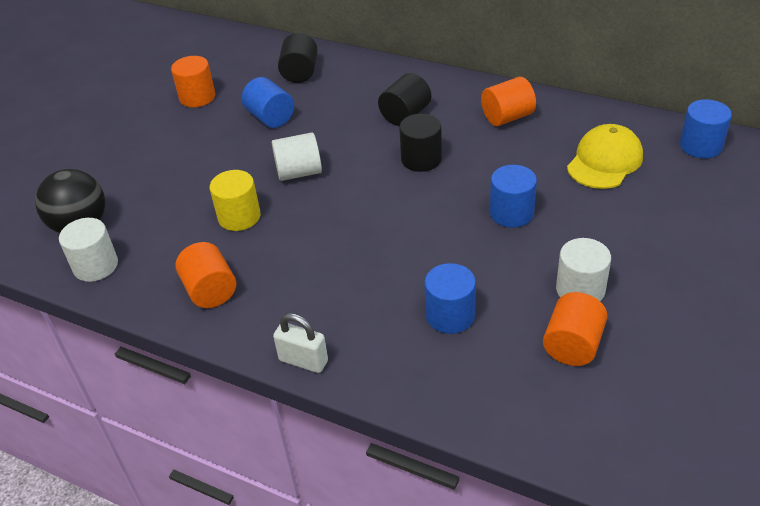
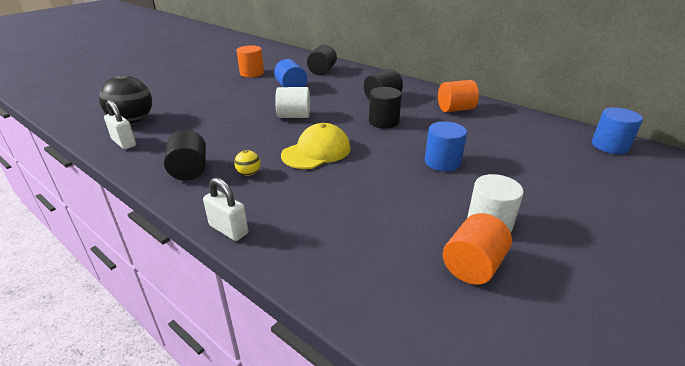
camera: 10 degrees right, 10 degrees down
white cylinder [59,218,118,282] -> white padlock [104,100,136,149]
orange cylinder [175,242,236,308] -> black cylinder [164,129,206,181]
yellow cylinder [209,170,260,231] -> none
blue cylinder [424,263,476,334] -> none
yellow cap [567,124,643,189] -> yellow cap moved to [281,123,351,169]
none -> yellow ball [234,150,260,176]

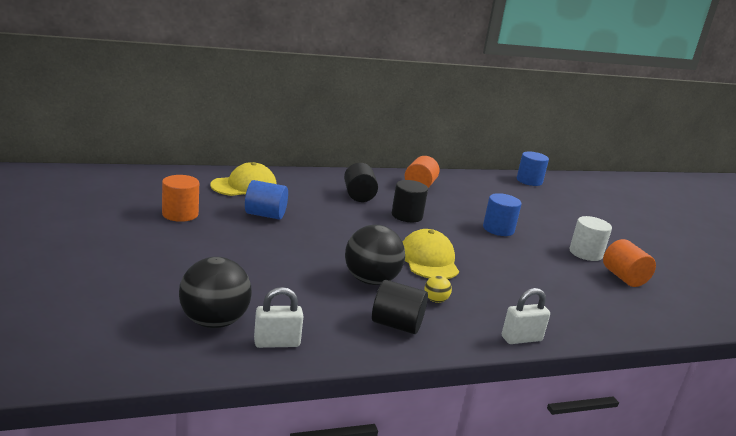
camera: 60 degrees left, 10 degrees down
white cylinder [275,87,310,118] -> none
black cylinder [307,44,337,75] -> yellow cap [210,162,277,196]
none -> black ball [345,225,405,285]

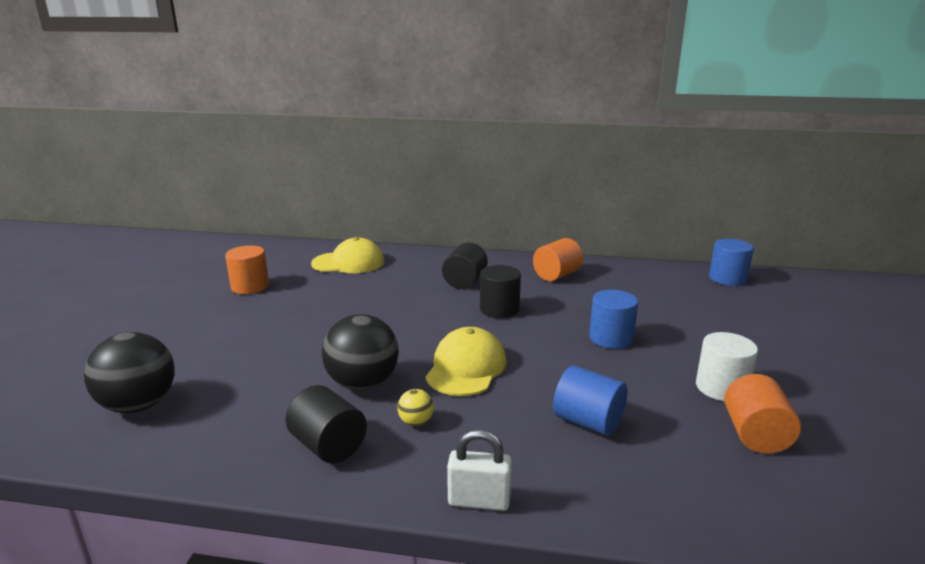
camera: 30 degrees right, 0 degrees up
blue cylinder [245,180,288,220] -> blue cylinder moved to [553,366,628,436]
white padlock [254,287,304,348] -> none

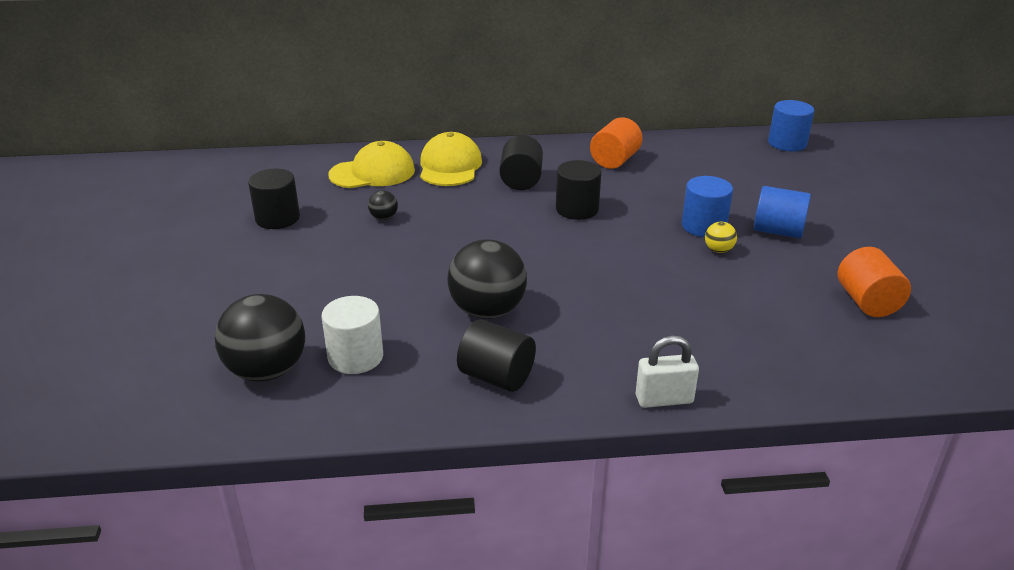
camera: 15 degrees left, 10 degrees up
orange cylinder [225,245,269,294] -> black cylinder [248,169,300,229]
yellow ball [397,389,434,426] -> yellow ball moved to [705,222,737,253]
yellow cap [426,327,507,396] -> yellow cap moved to [420,132,482,186]
blue cylinder [553,366,628,436] -> blue cylinder moved to [754,186,811,238]
white cylinder [696,332,758,401] -> white cylinder moved to [322,296,383,374]
none -> black ball [368,190,398,220]

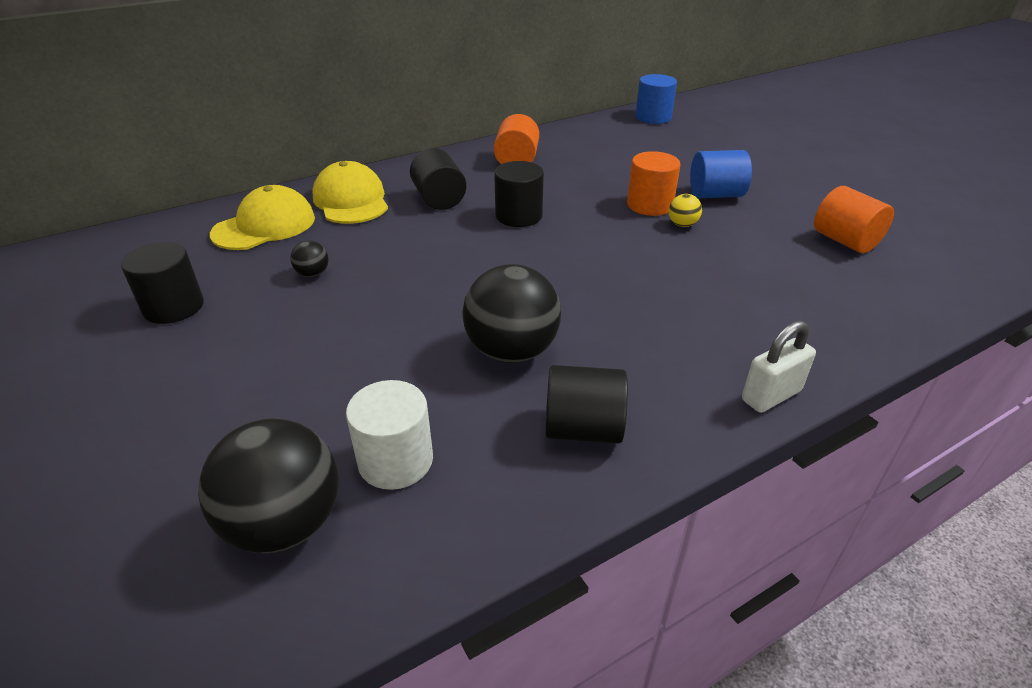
camera: 25 degrees left, 5 degrees up
blue cylinder [682,176,733,237] -> orange cylinder [627,151,681,216]

